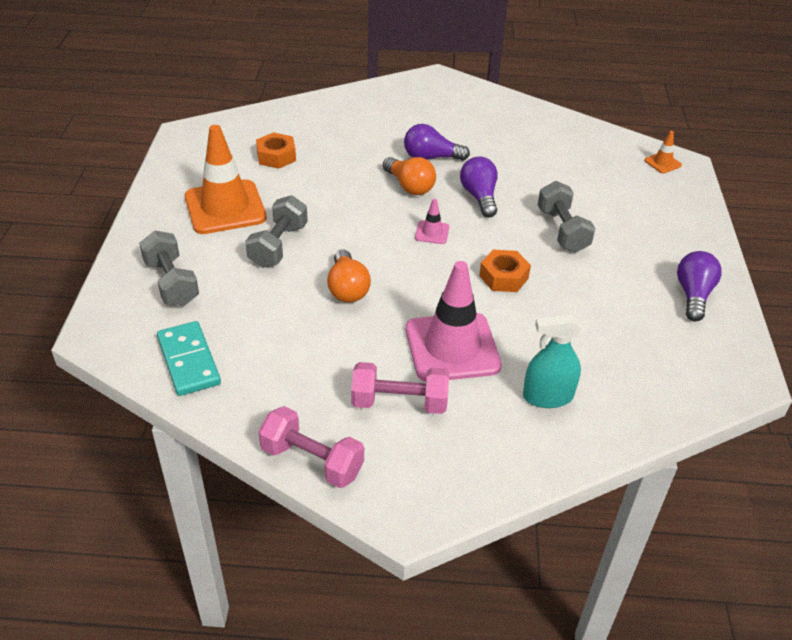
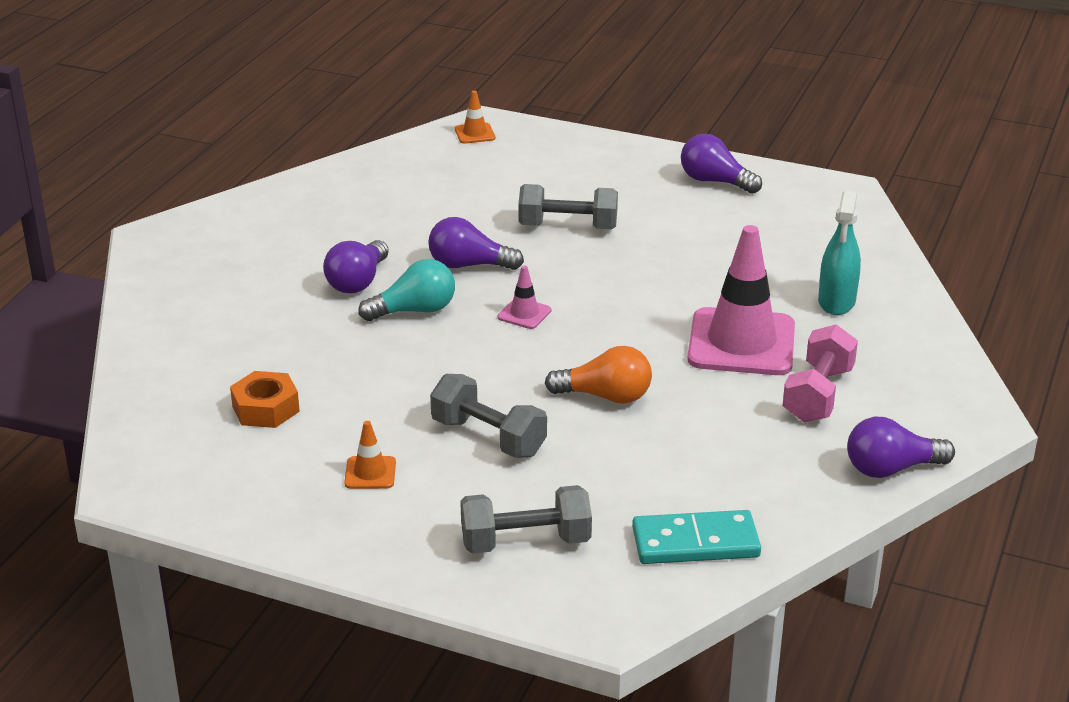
camera: 70 degrees left, 10 degrees down
orange traffic cone [185,125,267,234] -> orange traffic cone [344,421,396,489], size x0.43
pink dumbbell [259,406,364,488] -> purple light bulb [847,417,955,478]
orange light bulb [383,157,436,195] -> turquoise light bulb [358,259,455,321]
orange nut [479,250,531,292] -> none

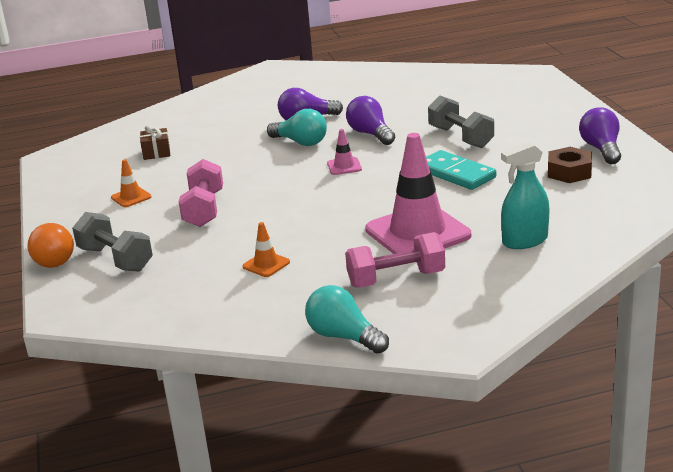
camera: 55 degrees right, 5 degrees down
orange nut [230,371,300,428] -> brown gift [140,125,170,160]
grey dumbbell [430,374,547,458] -> pink dumbbell [179,159,223,227]
orange traffic cone [455,91,496,144] -> orange traffic cone moved to [242,222,290,277]
orange light bulb [545,346,652,404] -> orange light bulb moved to [27,223,74,268]
turquoise domino [632,510,761,564] -> turquoise domino moved to [426,150,496,190]
purple light bulb [847,417,955,478] -> turquoise light bulb [305,285,389,354]
none -> brown nut [548,147,592,183]

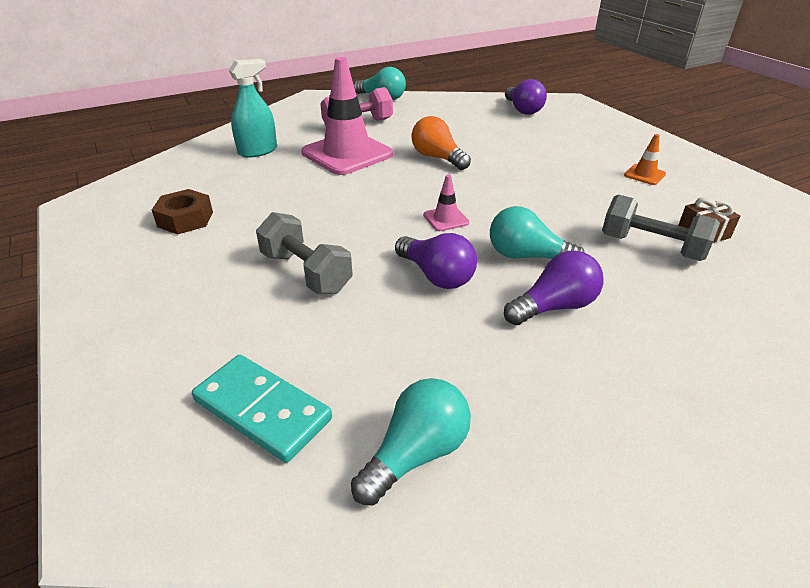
camera: 165 degrees right, 10 degrees up
orange light bulb [27,223,74,268] -> orange light bulb moved to [411,116,471,170]
grey dumbbell [72,212,153,272] -> grey dumbbell moved to [602,195,720,261]
pink dumbbell [179,159,223,227] -> none
orange traffic cone [242,222,290,277] -> none
turquoise domino [426,150,496,190] -> turquoise domino moved to [192,355,332,463]
purple light bulb [579,107,621,164] -> purple light bulb moved to [505,79,547,115]
none -> turquoise light bulb [351,378,471,506]

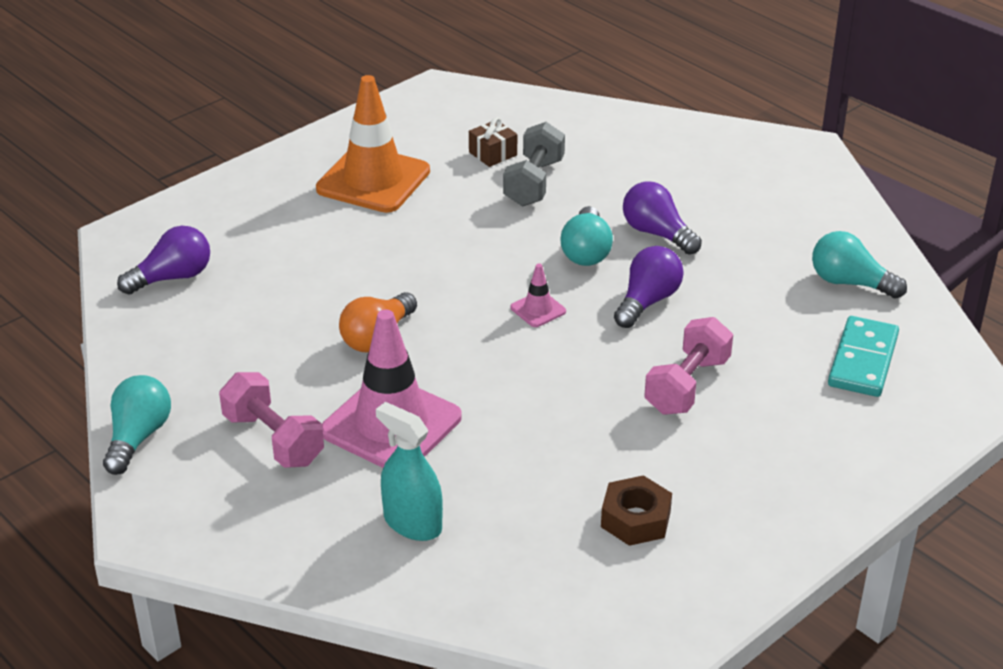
camera: 105 degrees left, 0 degrees up
grey dumbbell [256,212,353,294] -> pink dumbbell [644,317,733,415]
orange traffic cone [624,134,666,185] -> orange traffic cone [316,75,430,213], size x2.33

